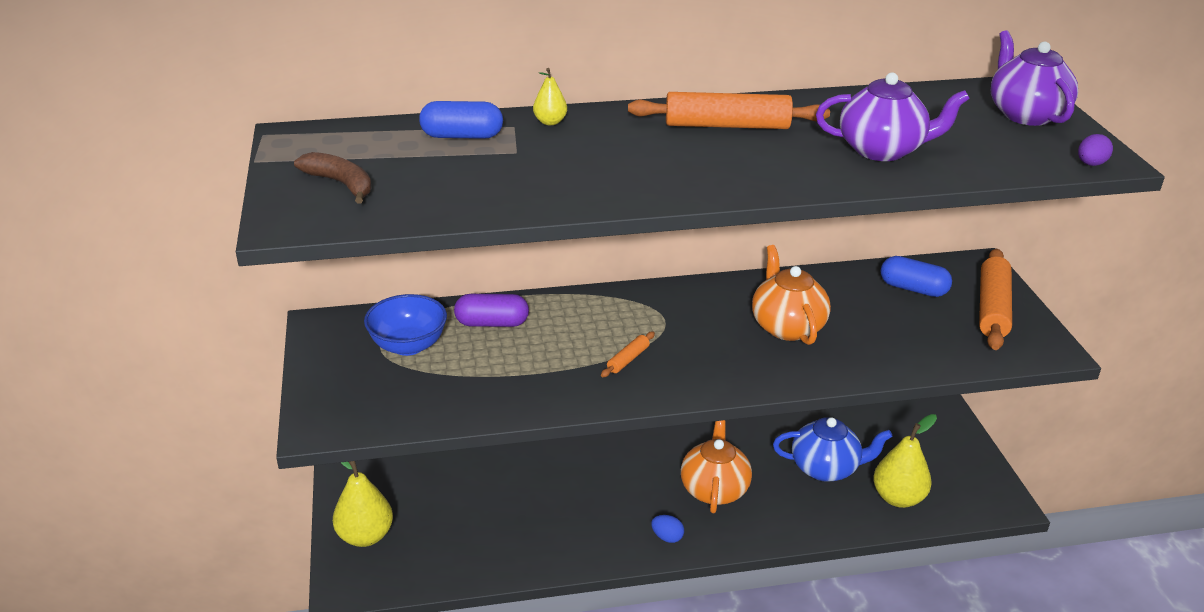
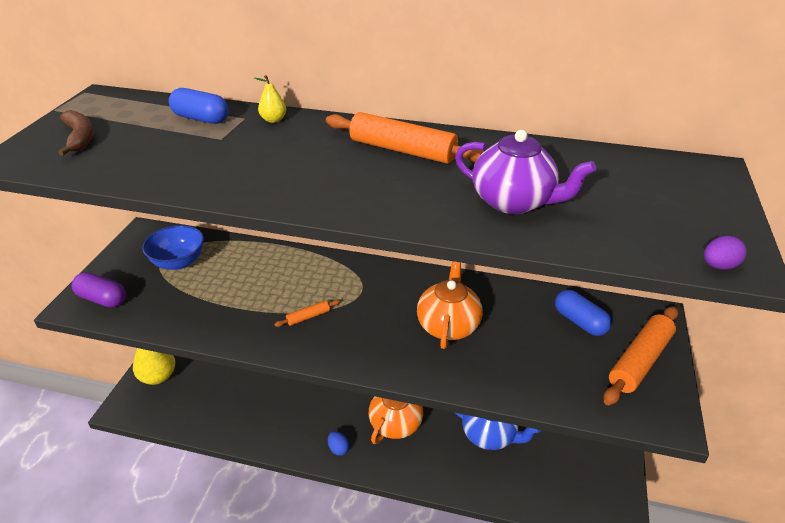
camera: 25 degrees right, 5 degrees up
purple capsule [454,294,529,327] -> purple capsule moved to [72,272,126,307]
yellow pear [873,414,937,508] -> none
purple teapot [991,30,1078,126] -> none

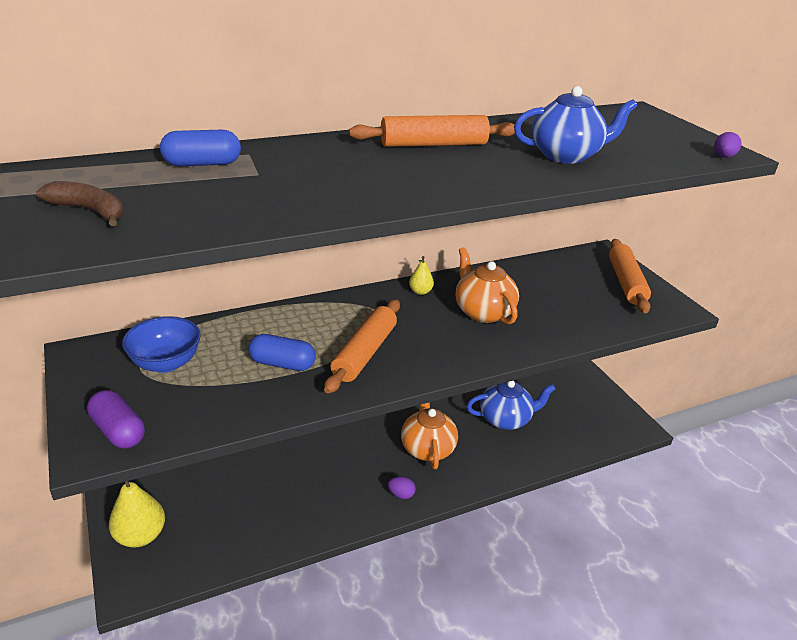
camera: 40 degrees left, 5 degrees down
purple capsule [72,272,126,307] -> purple capsule turned 60 degrees clockwise [87,390,145,449]
yellow pear [254,75,286,123] -> yellow pear moved to [409,256,434,295]
orange rolling pin [274,300,340,327] -> orange rolling pin [324,299,400,394], size x2.14
blue egg [328,431,349,456] -> purple egg [388,476,416,499]
purple teapot [455,130,596,214] -> blue teapot [514,86,637,164]
blue capsule [555,290,612,336] -> blue capsule moved to [248,334,316,371]

